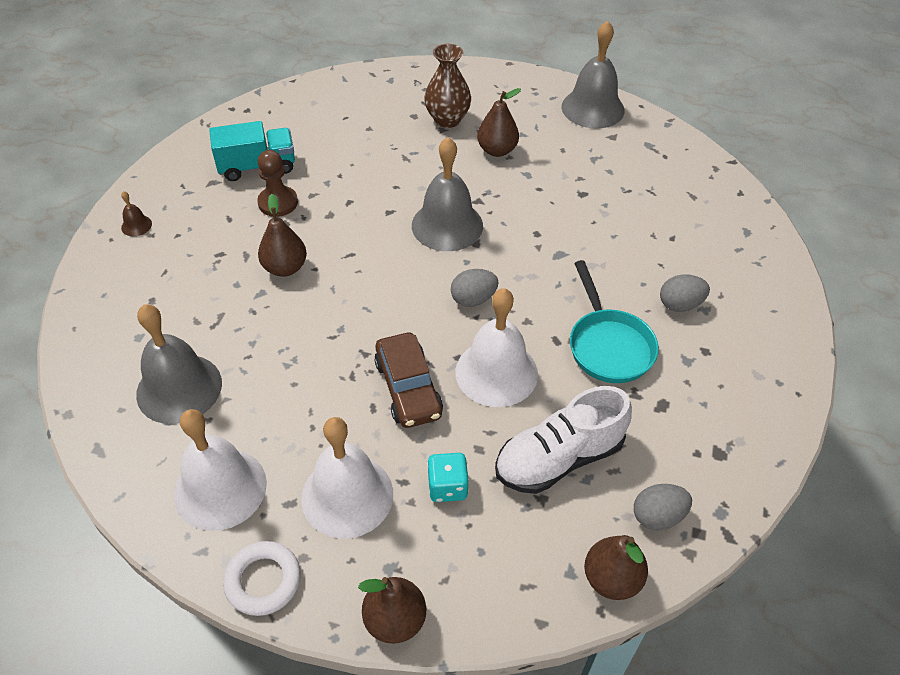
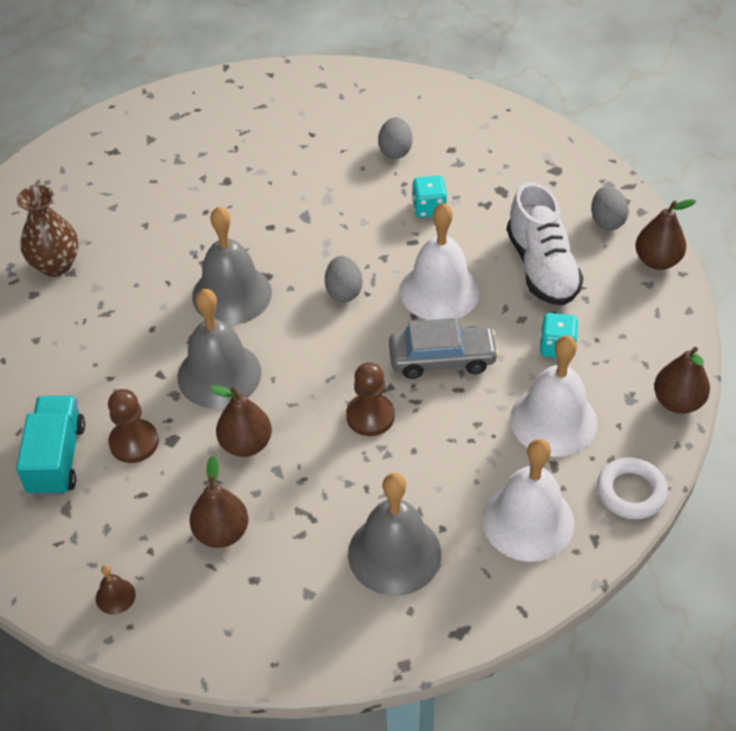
camera: 75 degrees left, 0 degrees up
brown car [374,332,443,428] -> grey car [389,318,499,379]
brown pear [477,88,521,157] -> brown pear moved to [190,456,249,548]
grey bell [562,21,625,129] -> grey bell moved to [178,289,261,409]
turquoise pan [570,260,659,383] -> turquoise dice [412,176,447,218]
none -> brown pawn [346,362,395,436]

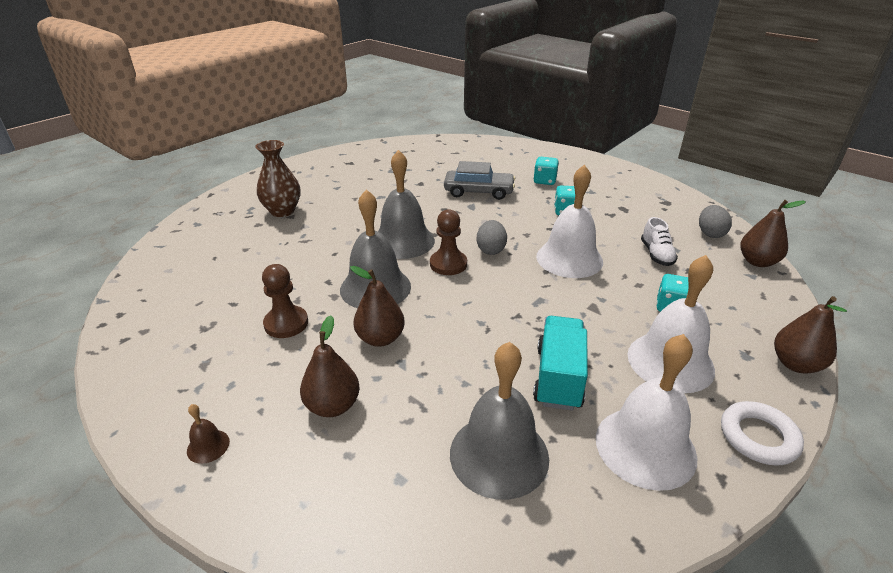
camera: 10 degrees right, 15 degrees down
turquoise truck [16,396,85,496] -> turquoise truck moved to [533,316,588,411]
brown pawn [346,362,395,436] -> brown pawn moved to [430,209,467,275]
grey egg [378,117,412,159] -> turquoise dice [533,157,559,185]
grey car [389,318,499,379] -> grey car moved to [444,161,515,200]
white shoe [507,182,583,306] -> white shoe [641,217,678,266], size x0.55

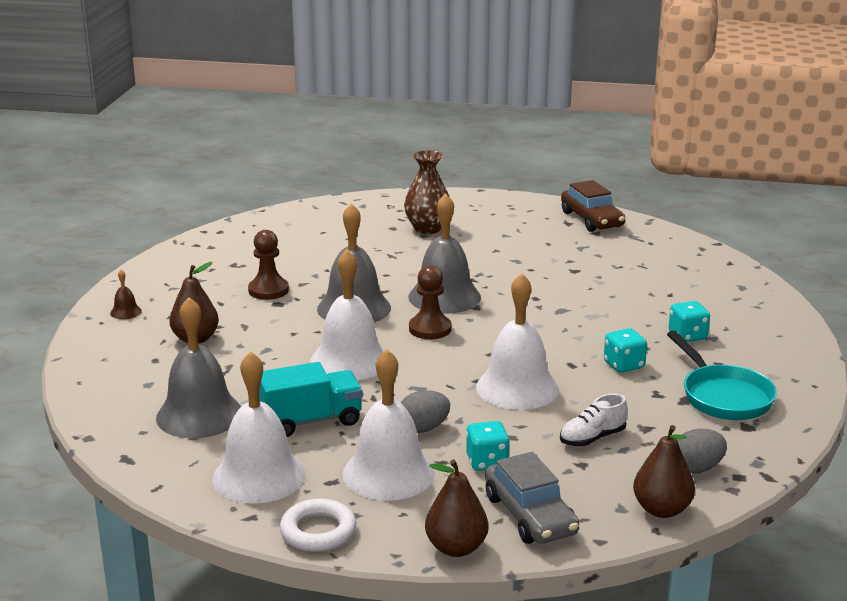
camera: 60 degrees right, 10 degrees down
brown pear [350,266,405,347] -> none
grey car [444,161,515,200] -> grey car moved to [485,452,579,544]
grey egg [477,220,507,255] -> grey egg moved to [400,390,450,433]
none -> white bell [310,249,385,380]
none -> brown car [561,180,625,232]
none -> turquoise pan [667,330,777,420]

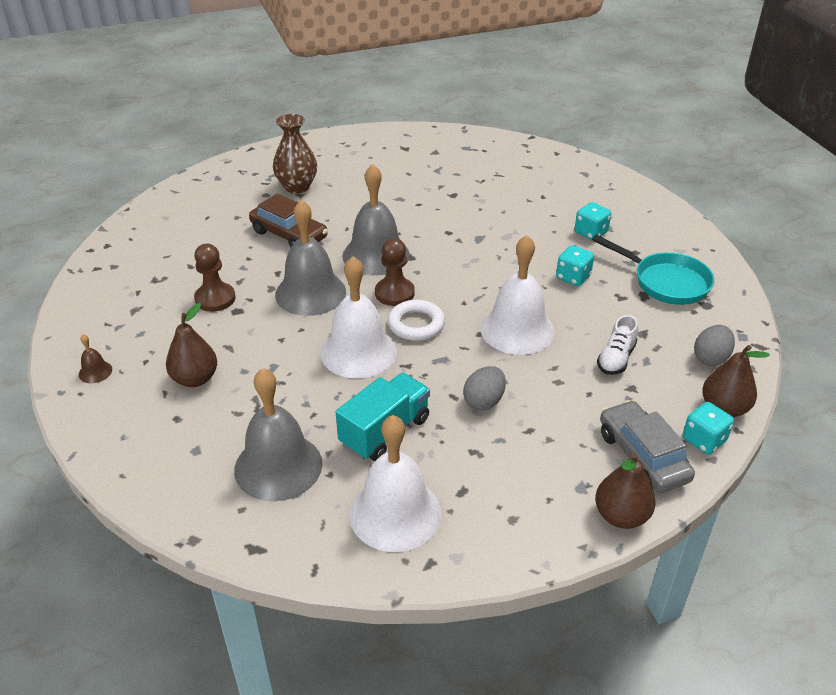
camera: 30 degrees left, 15 degrees up
white ring [280,499,357,552] -> white ring moved to [388,300,445,341]
white bell [342,349,435,501] -> none
turquoise dice [466,421,510,471] -> turquoise dice moved to [683,402,734,454]
grey car [485,452,579,544] -> grey car turned 150 degrees counterclockwise [600,400,695,493]
brown car [561,180,625,232] -> brown car moved to [249,193,328,247]

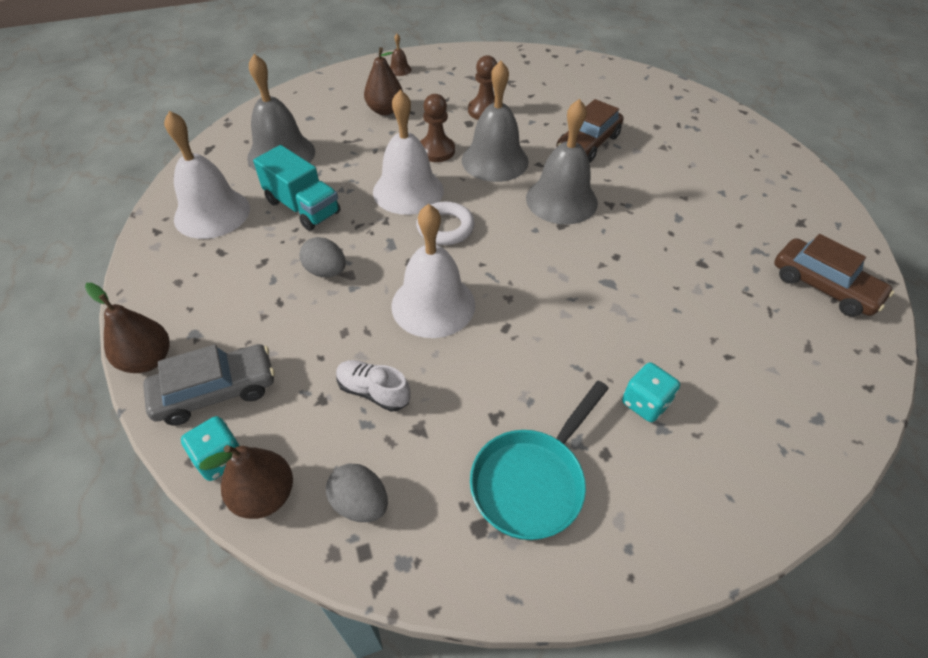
camera: 90 degrees right, 10 degrees up
brown vase [273,114,317,194] -> none
brown pawn [375,238,415,306] -> brown pawn moved to [420,94,455,162]
turquoise dice [556,245,594,286] -> none
none -> brown car [774,234,894,317]

